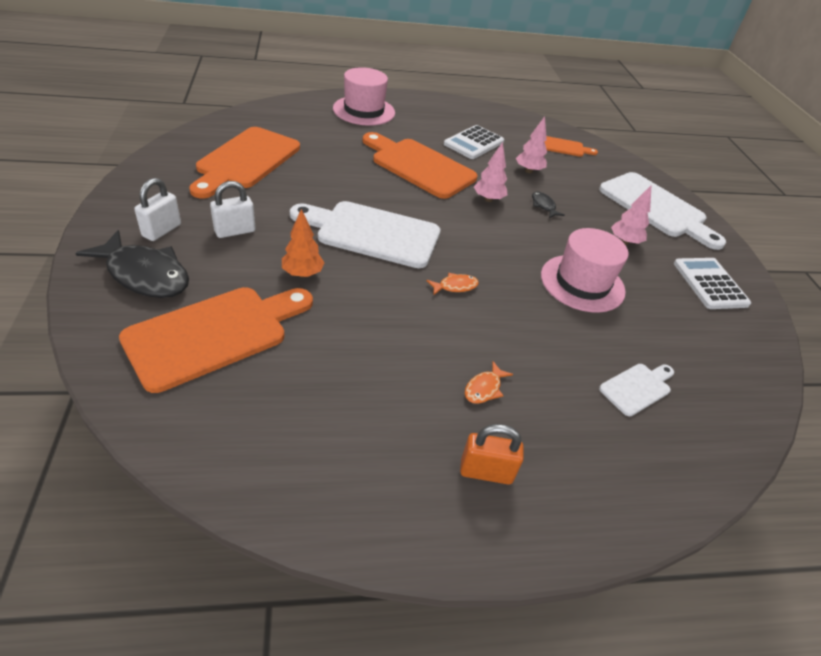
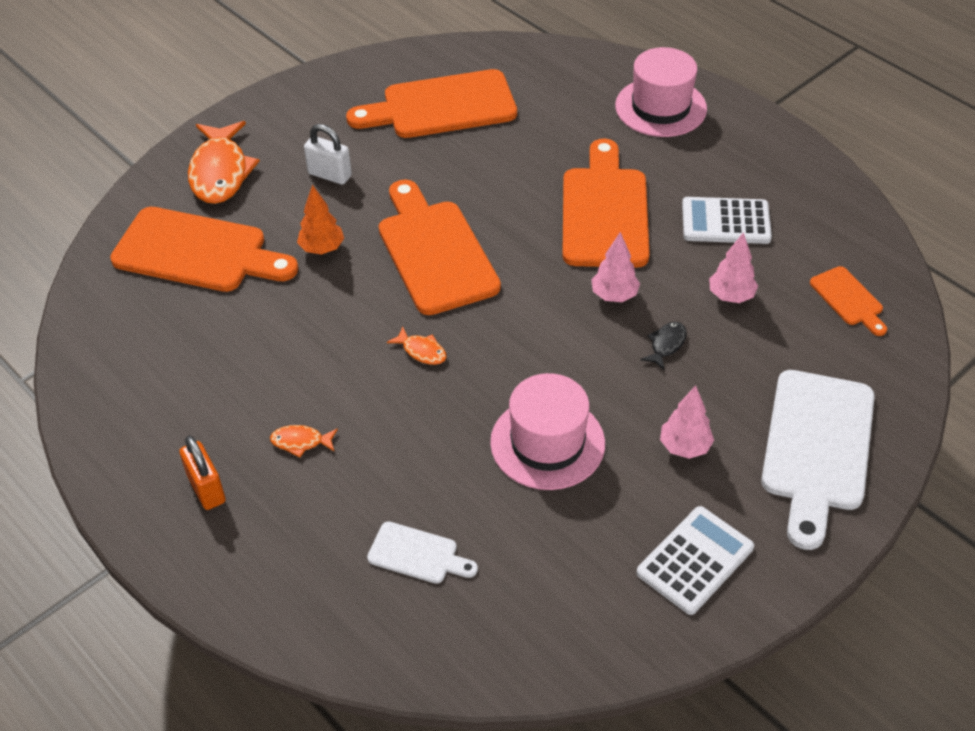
camera: 60 degrees right, 5 degrees up
black fish [75,230,189,298] -> orange fish [188,121,260,204]
white padlock [134,178,181,241] -> none
white cutting board [290,201,440,268] -> orange cutting board [379,180,501,315]

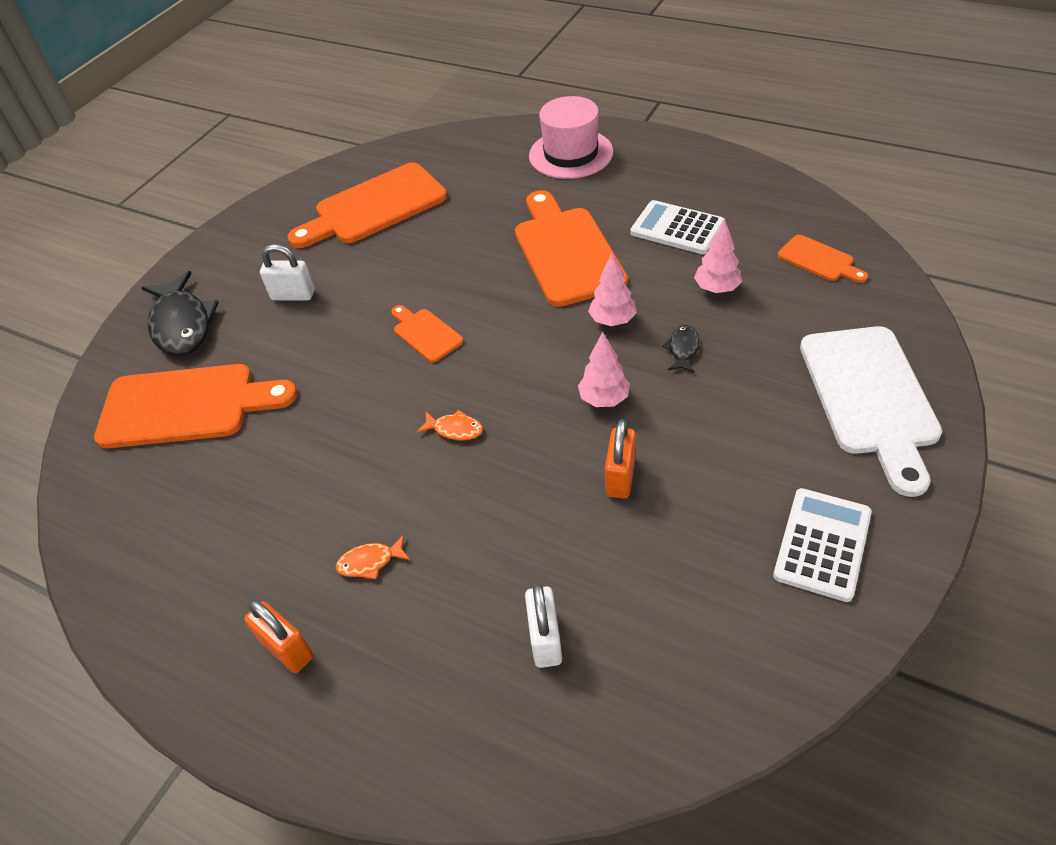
camera: 15 degrees left, 0 degrees up
orange fish [188,121,260,204] -> black fish [141,271,219,356]
orange tree [297,185,344,255] -> none
white cutting board [367,522,478,584] -> white padlock [525,583,562,668]
orange cutting board [379,180,501,315] -> orange cutting board [391,305,463,362], size x0.49
pink hat [490,373,605,490] -> orange padlock [605,419,636,499]
pink tree [660,386,714,459] -> pink tree moved to [578,332,630,407]
white calculator [682,197,772,244] -> white calculator turned 45 degrees clockwise [631,200,724,254]

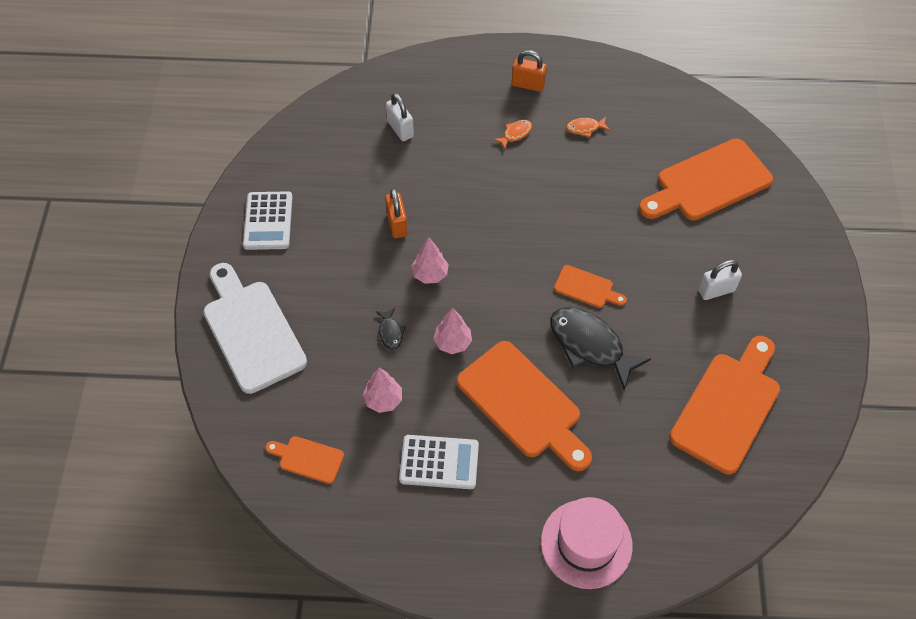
camera: 150 degrees right, 10 degrees up
black fish [141,271,219,356] -> black fish moved to [550,307,651,390]
orange fish [417,410,483,440] -> orange fish moved to [566,117,610,137]

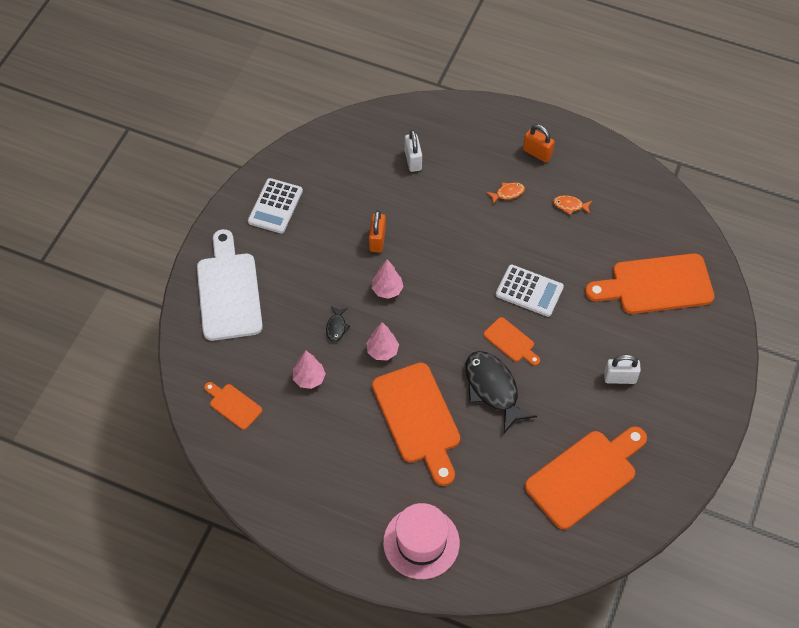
camera: 20 degrees right, 0 degrees up
white calculator [399,435,479,489] -> white calculator moved to [496,264,564,317]

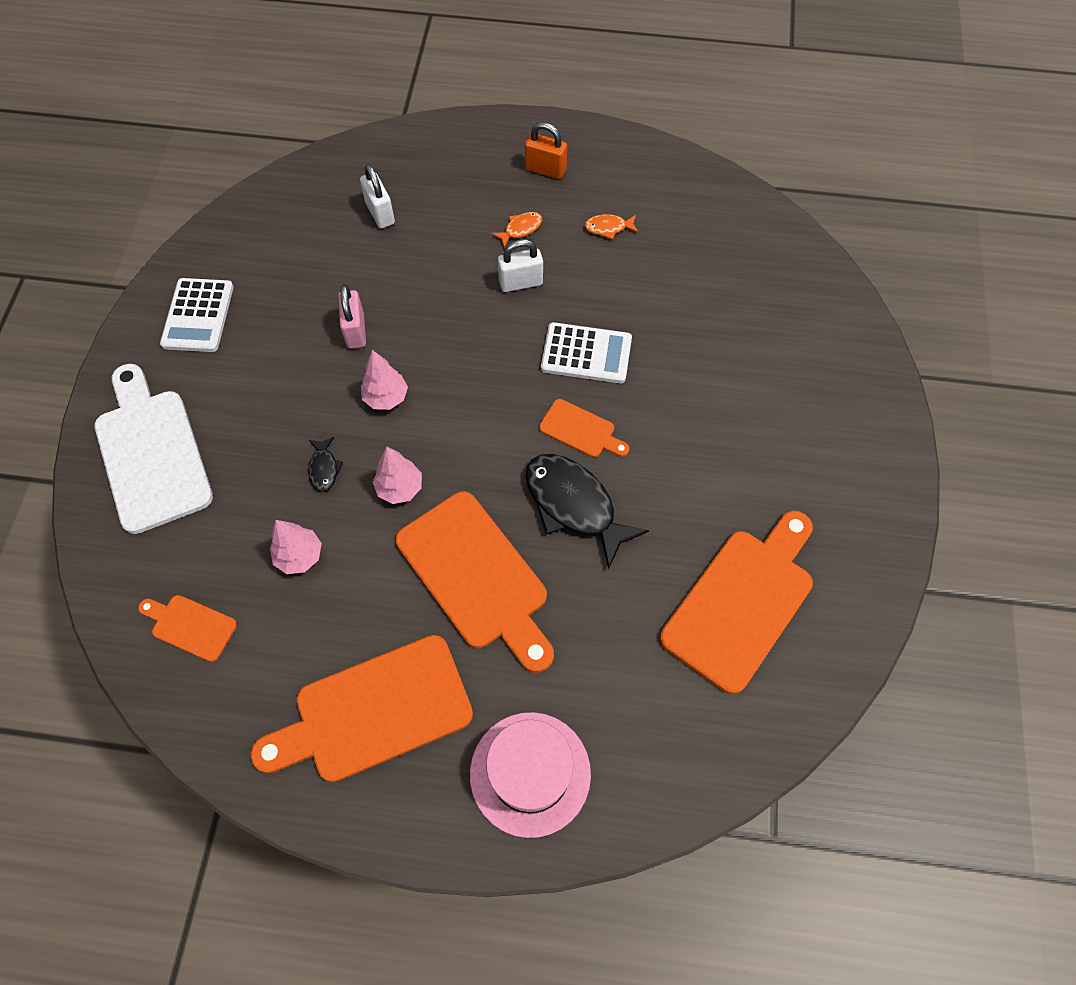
camera: 15 degrees left, 5 degrees up
orange padlock [369,210,386,253] -> pink padlock [338,284,366,349]
orange cutting board [585,253,714,314] -> orange cutting board moved to [251,635,473,782]
white padlock [604,355,641,384] -> white padlock moved to [498,239,543,292]

